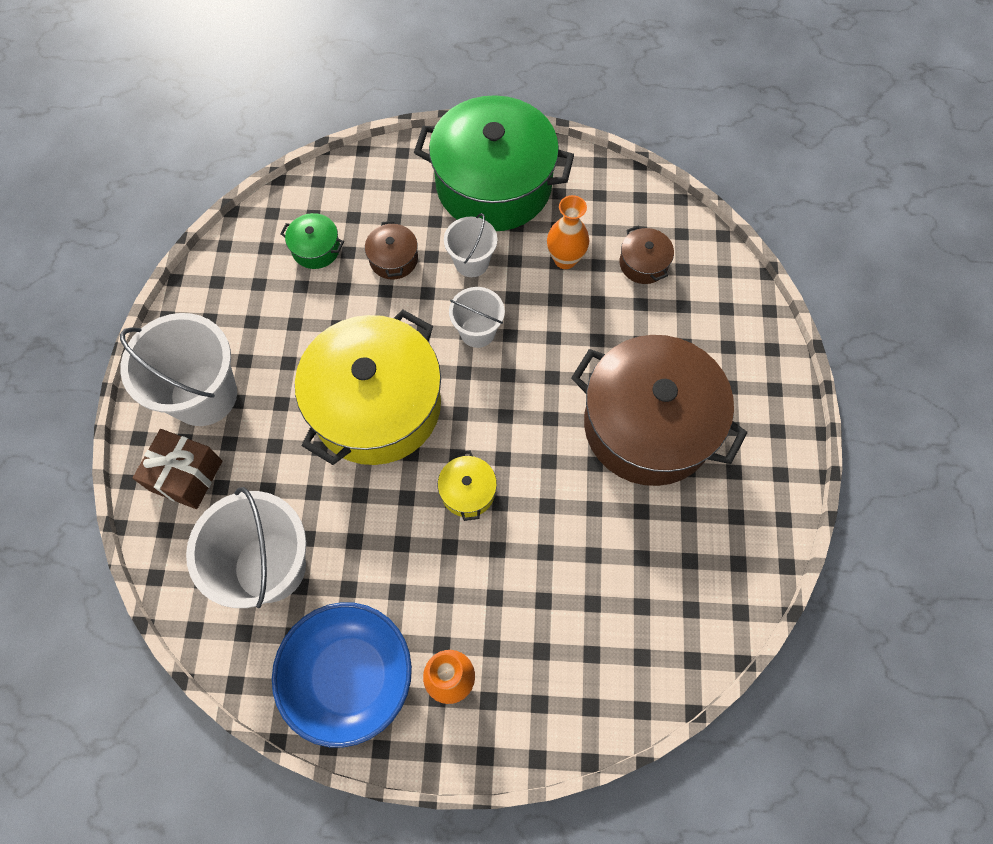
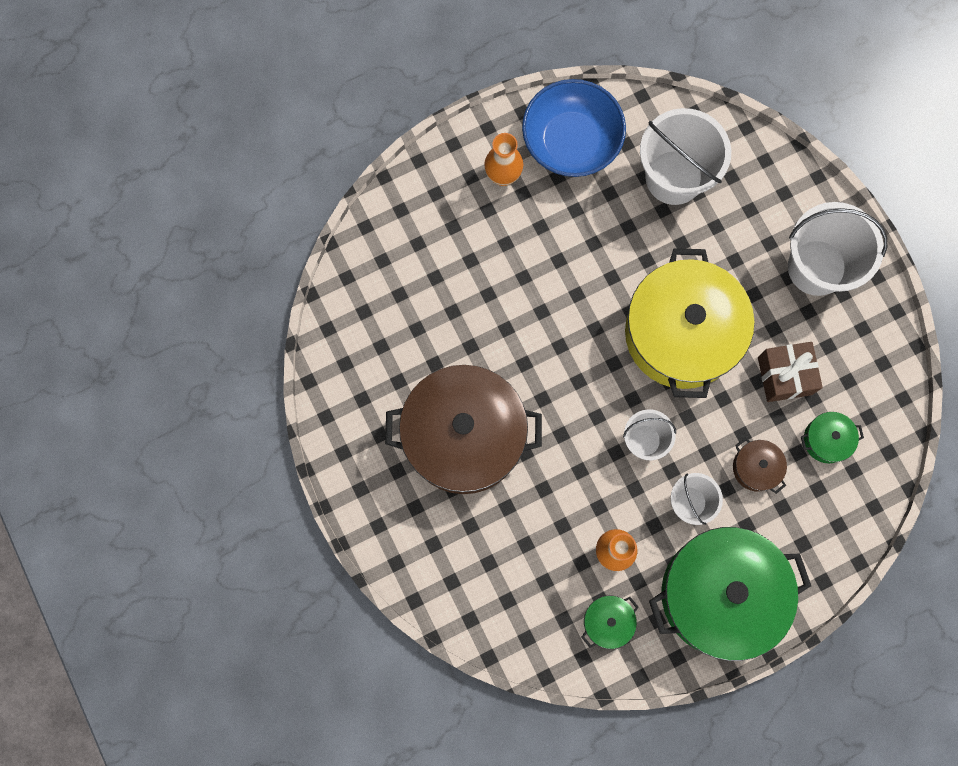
camera: 150 degrees right, 10 degrees up
brown gift [133,429,222,509] -> brown gift moved to [758,342,823,402]
yellow pot [438,450,497,521] -> none
brown pot [619,225,674,284] -> none
none -> green pot [581,596,639,649]

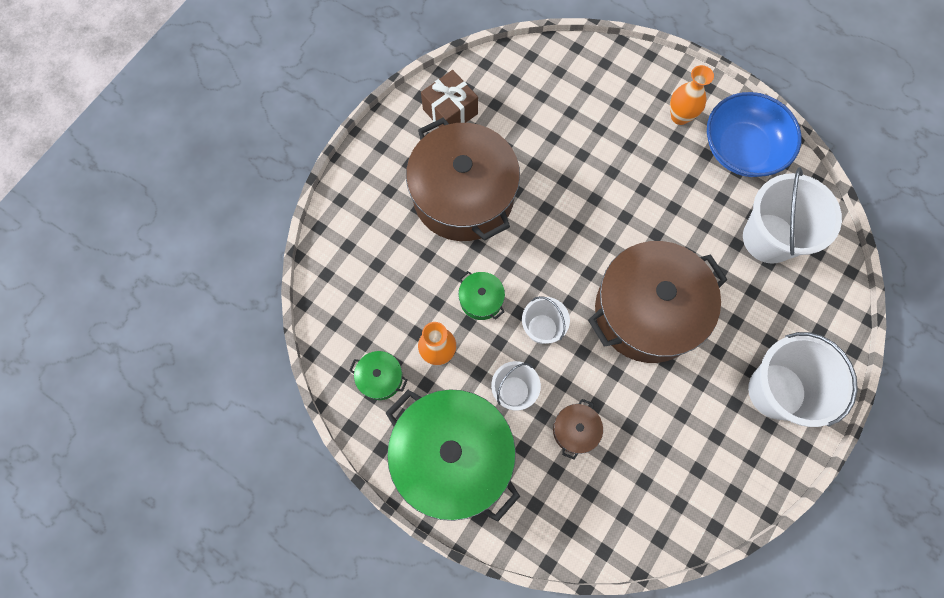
camera: 60 degrees right, 5 degrees down
yellow pot [625,248,755,398] -> brown pot [588,241,728,363]
brown gift [758,342,823,402] -> brown gift moved to [421,70,478,127]
green pot [801,412,864,463] -> green pot moved to [458,271,505,320]

